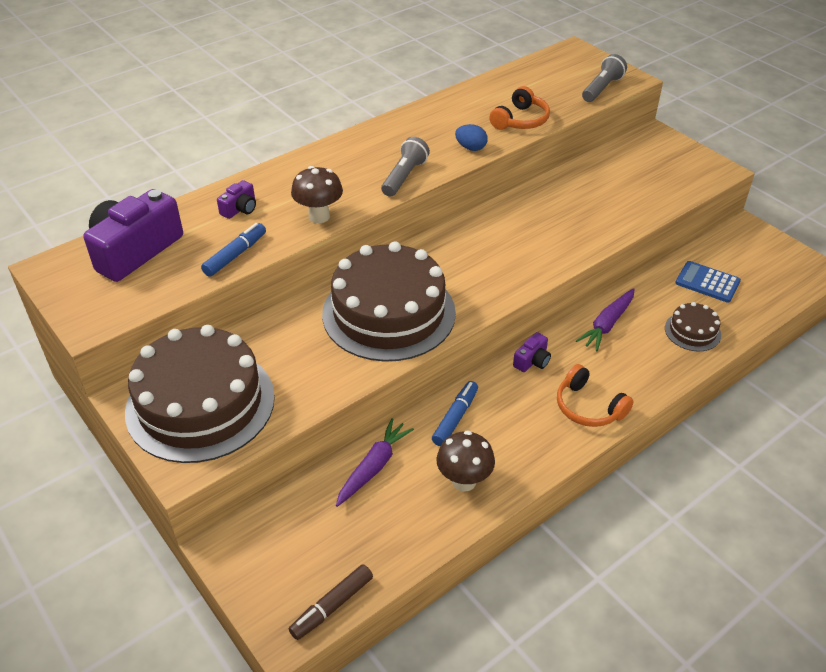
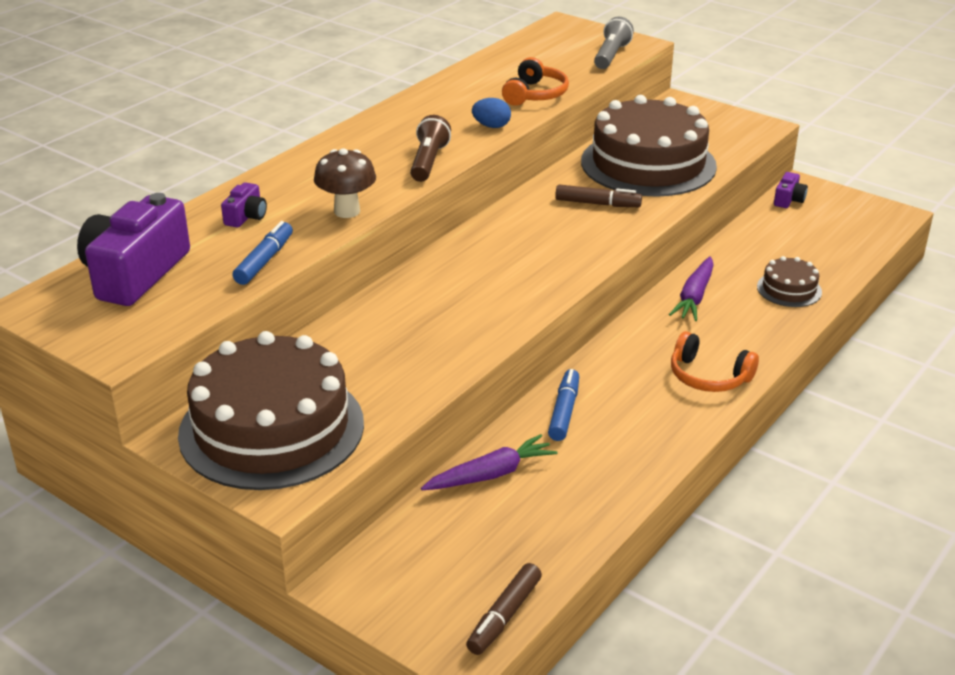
camera: 15 degrees left, 10 degrees down
brown cake [322,241,456,362] -> brown cake moved to [581,95,717,197]
purple carrot [336,418,414,507] -> purple carrot turned 45 degrees clockwise [421,434,558,490]
grey flashlight [381,137,430,197] -> brown flashlight [410,115,451,182]
brown mushroom [436,431,495,492] -> none
purple camera [513,332,551,372] -> purple camera moved to [774,172,808,208]
blue calculator [675,261,741,303] -> none
none -> brown marker [555,185,642,207]

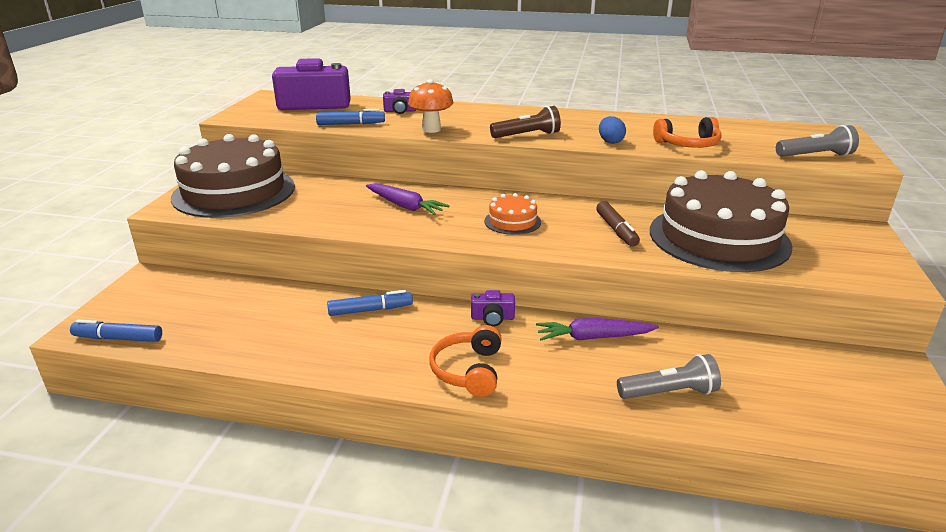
camera: 65 degrees right, 5 degrees down
brown mushroom [314,148,376,218] -> orange mushroom [408,79,453,133]
purple carrot [421,434,558,490] -> purple carrot moved to [366,184,449,215]
brown marker [466,563,542,655] -> blue marker [70,320,162,342]
brown cake [757,256,822,307] -> grey flashlight [617,354,721,399]
purple camera [774,172,808,208] -> purple camera moved to [471,290,515,327]
none -> orange cake [484,193,541,235]

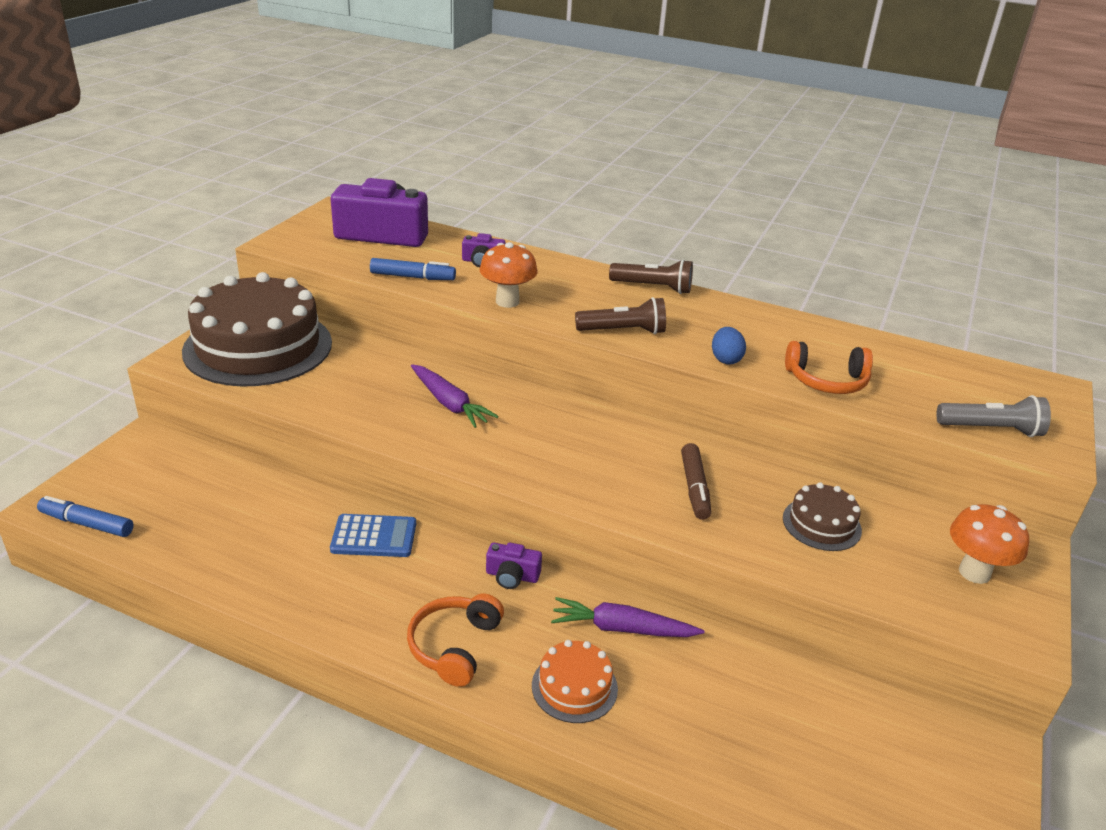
camera: 10 degrees right, 5 degrees up
blue marker [327,290,413,316] -> blue calculator [330,514,416,557]
orange cake [484,193,541,235] -> orange cake moved to [532,640,618,723]
grey flashlight [617,354,721,399] -> none
brown cake [650,170,793,272] -> brown cake [783,482,862,551], size x0.44
none -> brown flashlight [609,259,693,294]
none -> orange mushroom [950,504,1029,584]

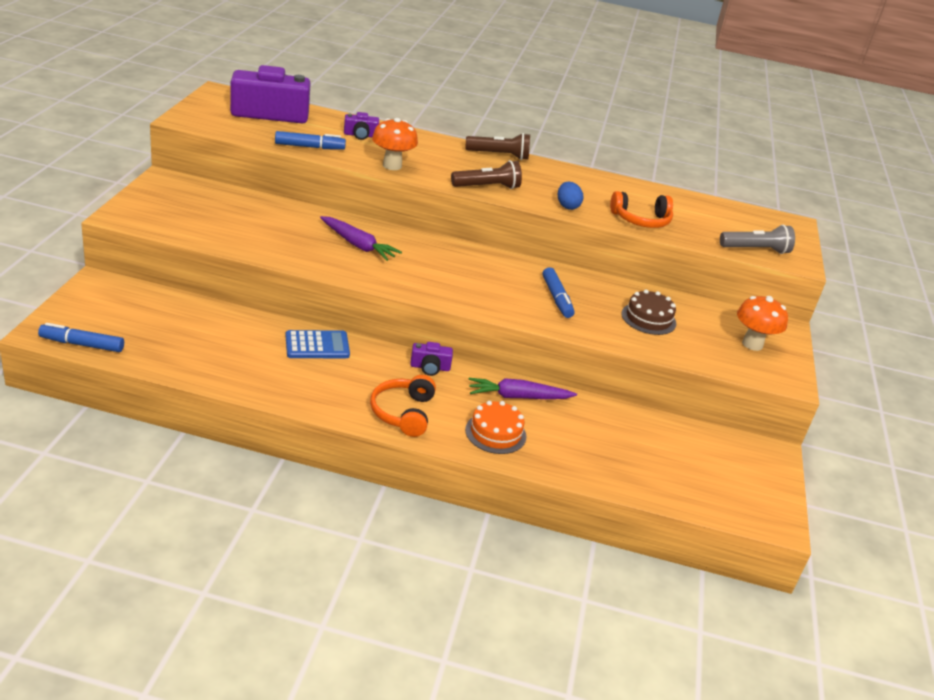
camera: 15 degrees left, 0 degrees up
brown cake [182,272,332,387] -> none
brown marker [681,443,711,520] -> blue marker [542,267,574,318]

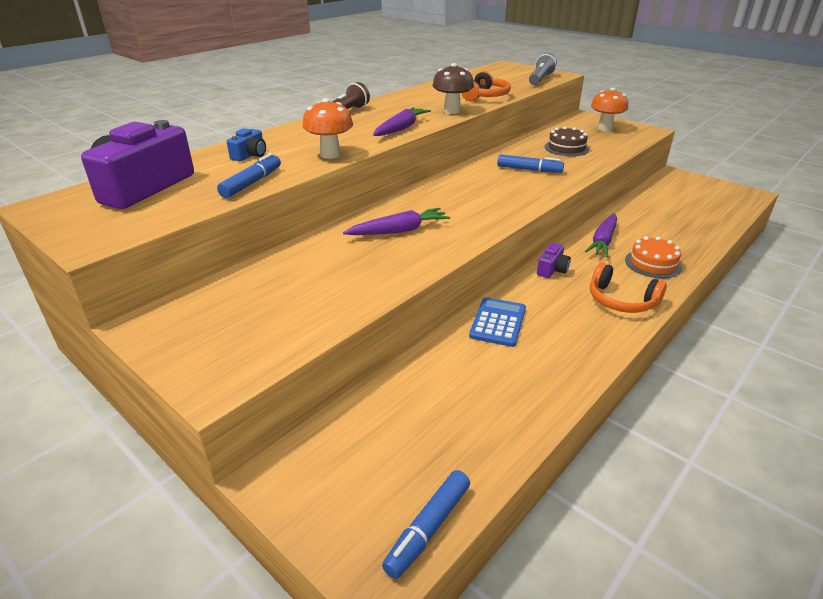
camera: 55 degrees left, 0 degrees up
purple camera [344,112,379,140] -> blue camera [227,128,266,161]
brown flashlight [451,160,522,189] -> purple carrot [373,107,431,136]
blue egg [558,182,583,210] -> brown mushroom [432,63,474,114]

